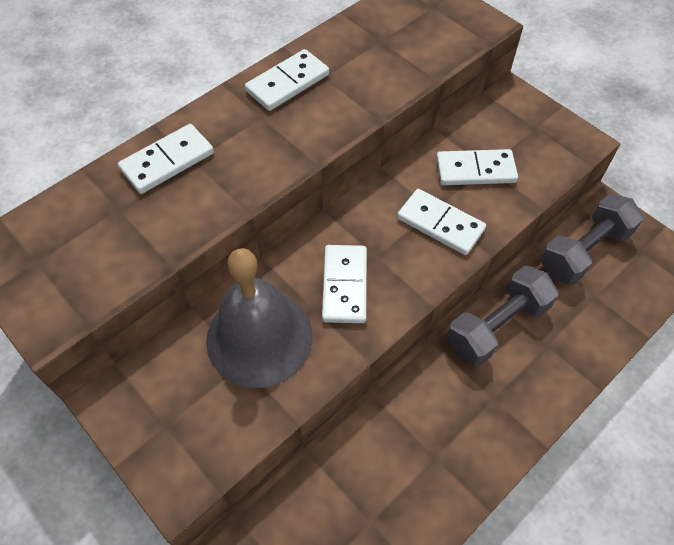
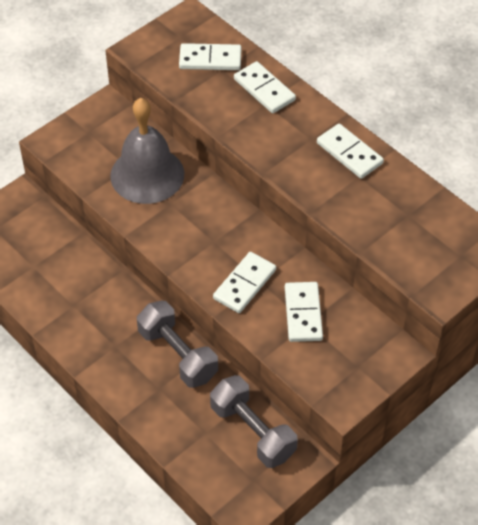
camera: 90 degrees right, 5 degrees down
white domino [322,245,367,323] -> white domino moved to [179,43,241,70]

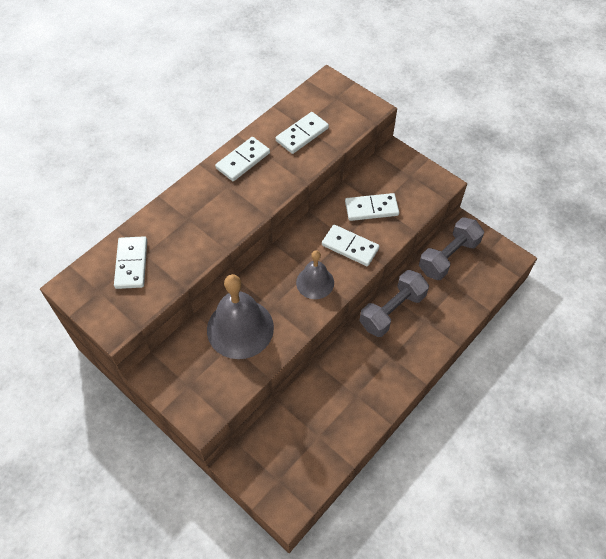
camera: 95 degrees left, 5 degrees up
white domino [234,61,296,113] -> white domino moved to [276,112,329,154]
none -> grey bell [296,250,334,299]

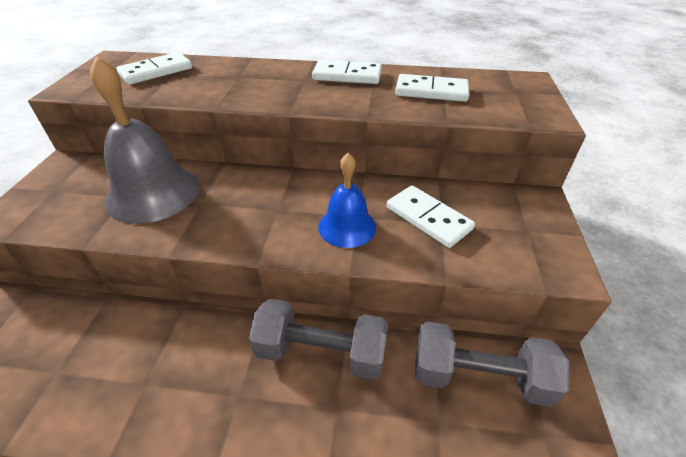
camera: 55 degrees right, 15 degrees down
grey bell [296,250,334,299] -> none
white domino [322,225,379,266] -> blue bell [318,153,376,248]

